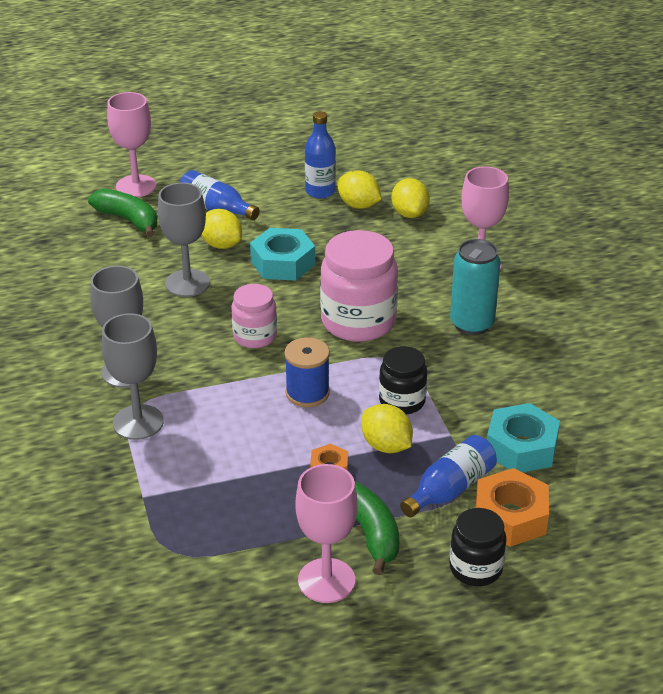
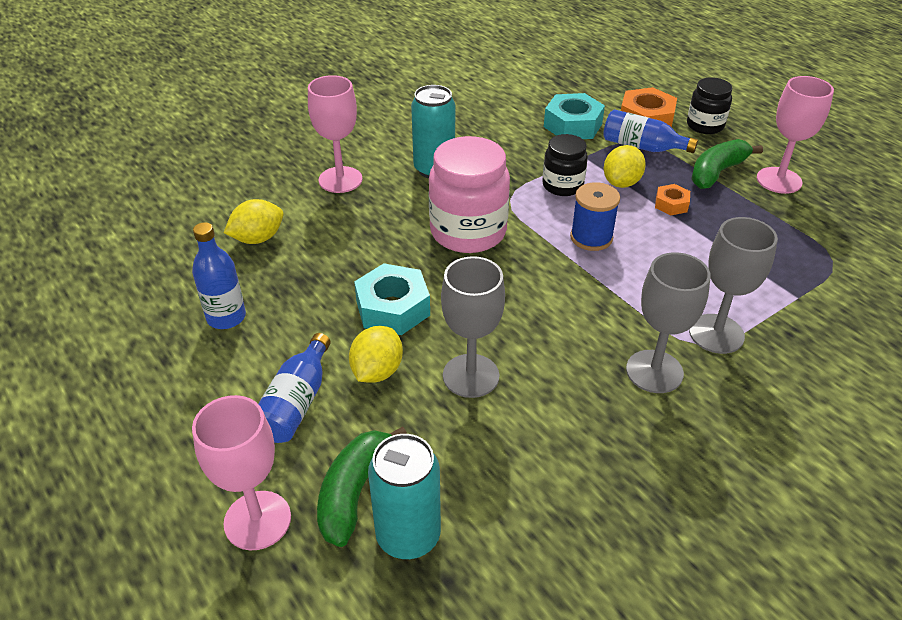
camera: 110 degrees left, 5 degrees up
pink jar [231,284,277,348] -> none
yellow lemon [337,170,381,209] -> none
none -> turquoise can [368,434,441,559]

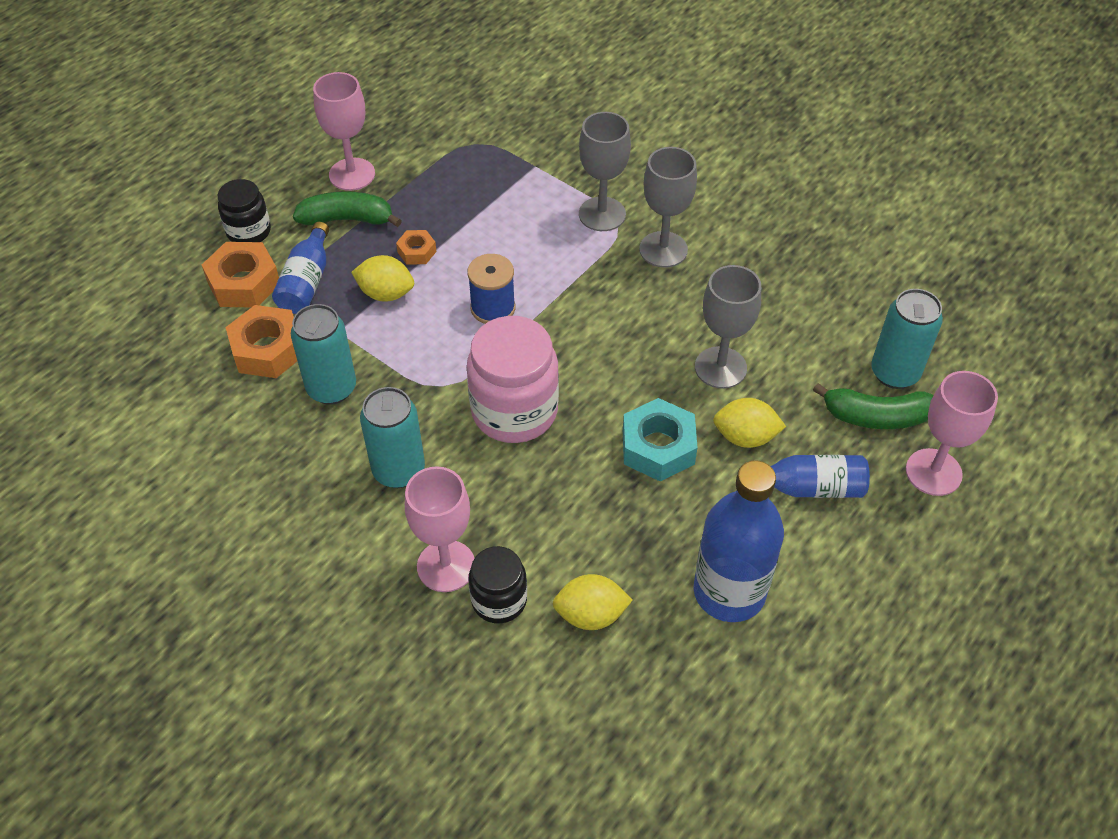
camera: 105 degrees left, 10 degrees up
blue bottle [192,222,246,329] -> blue bottle [693,460,784,622], size x1.66
yellow lemon [224,199,284,244] -> yellow lemon turned 45 degrees counterclockwise [553,574,633,630]
black jar [542,134,588,196] -> black jar moved to [469,546,527,623]
turquoise nut [544,93,605,139] -> orange nut [226,305,297,378]
green banana [691,139,763,189] -> green banana turned 150 degrees clockwise [293,191,402,227]
none -> turquoise can [291,304,356,405]

